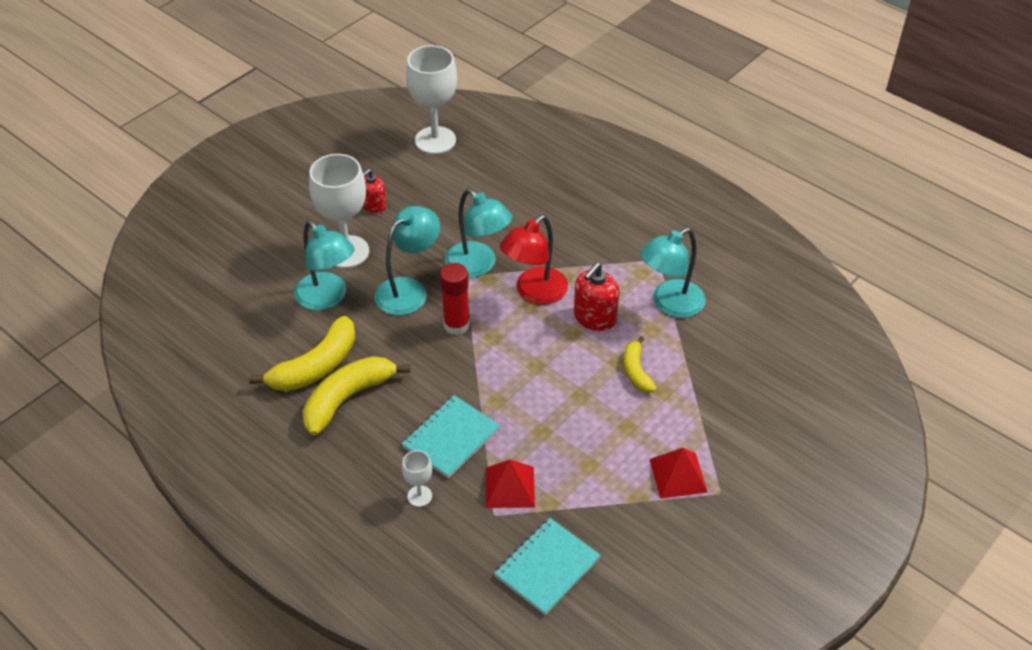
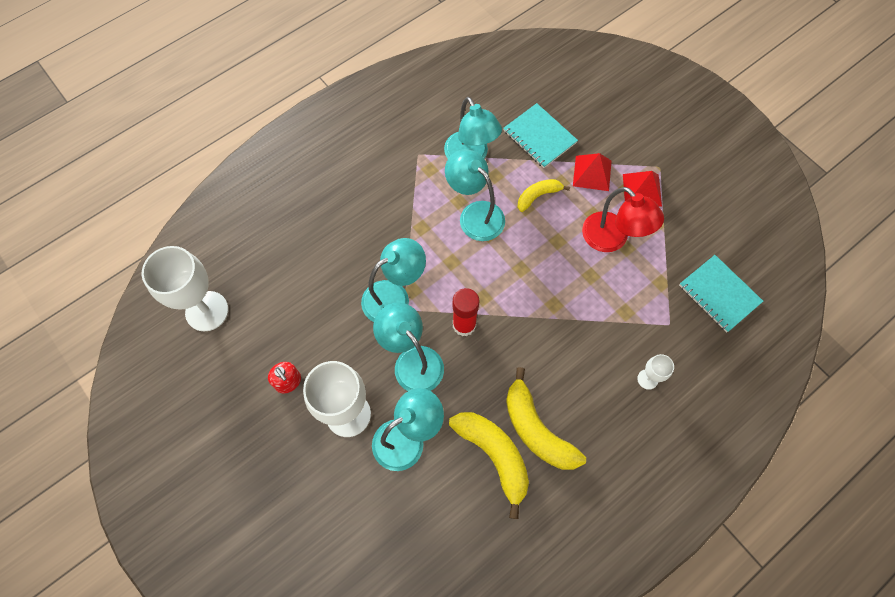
camera: 80 degrees left, 20 degrees up
turquoise notebook [402,395,500,479] -> turquoise notebook moved to [503,103,578,168]
red pyramid [486,460,535,508] -> red pyramid moved to [573,153,611,191]
red lamp [500,215,568,305] -> red lamp moved to [582,187,664,252]
red soap dispenser [574,262,619,331] -> turquoise lamp [445,149,505,241]
yellow banana [624,336,657,393] -> yellow banana turned 150 degrees clockwise [518,179,570,212]

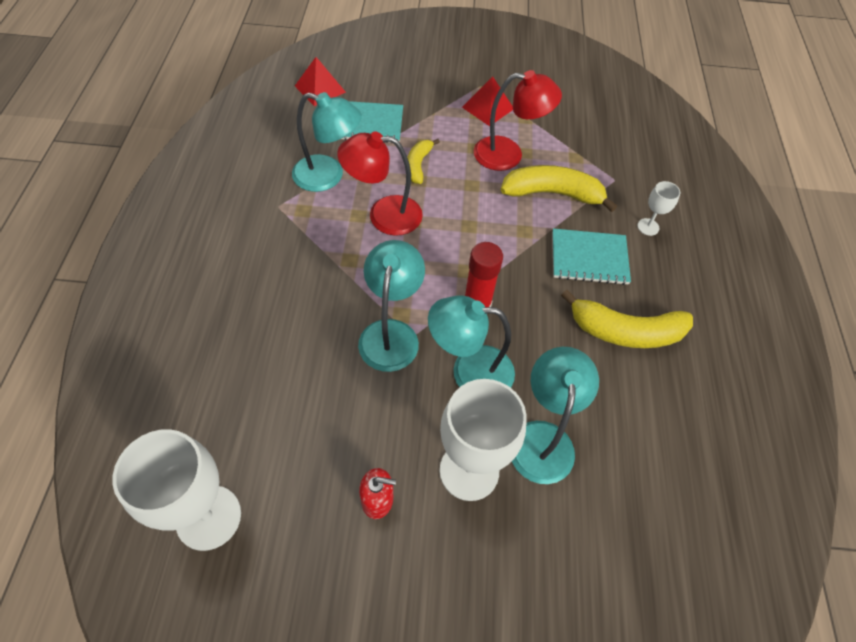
camera: 50 degrees left, 10 degrees down
turquoise lamp [445,149,505,241] -> red lamp [337,131,423,236]
yellow banana [449,412,529,519] -> yellow banana moved to [501,165,617,212]
red pyramid [573,153,611,191] -> red pyramid moved to [295,57,346,106]
turquoise notebook [679,255,763,333] -> turquoise notebook moved to [552,228,631,285]

